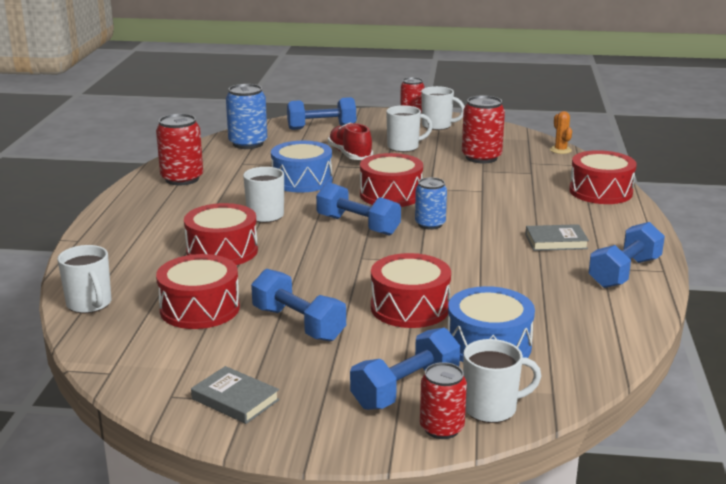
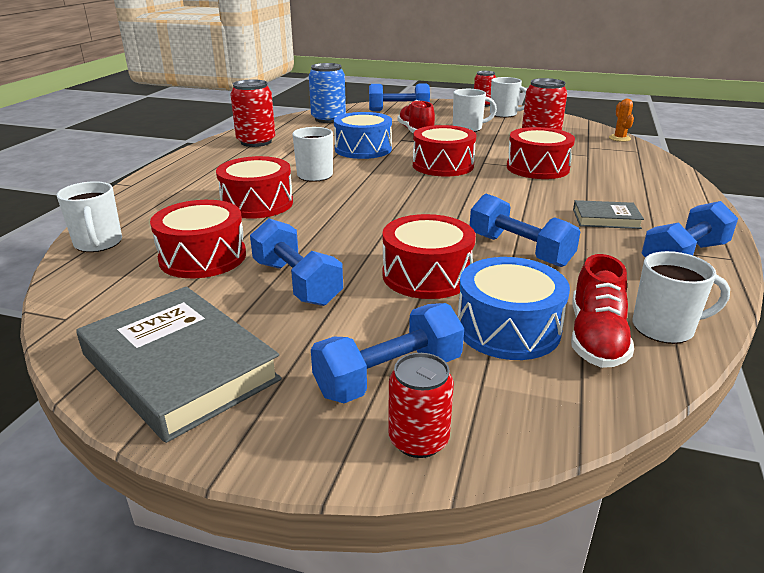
camera: 10 degrees right, 5 degrees up
grey book [191,366,280,424] -> grey book [76,287,282,443], size x1.99
blue dumbbell [316,182,401,236] -> blue dumbbell moved to [470,194,580,267]
blue can [415,177,447,230] -> none
white mug [463,339,541,423] -> white mug moved to [633,251,730,344]
red drum [569,150,637,204] -> red drum moved to [507,127,575,179]
none -> red shoe [571,254,634,368]

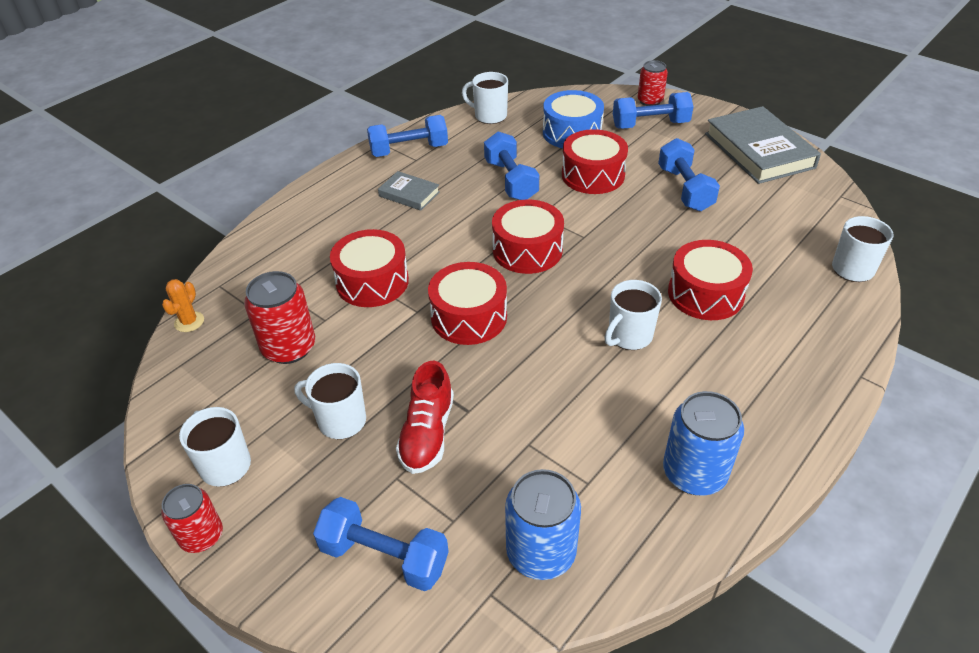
camera: 155 degrees left, 15 degrees up
red drum [150,200,246,278] -> red drum moved to [492,200,564,274]
red can [230,79,275,147] -> blue can [663,391,744,496]
blue drum [334,112,392,159] -> none
red shoe [571,254,634,368] -> none

